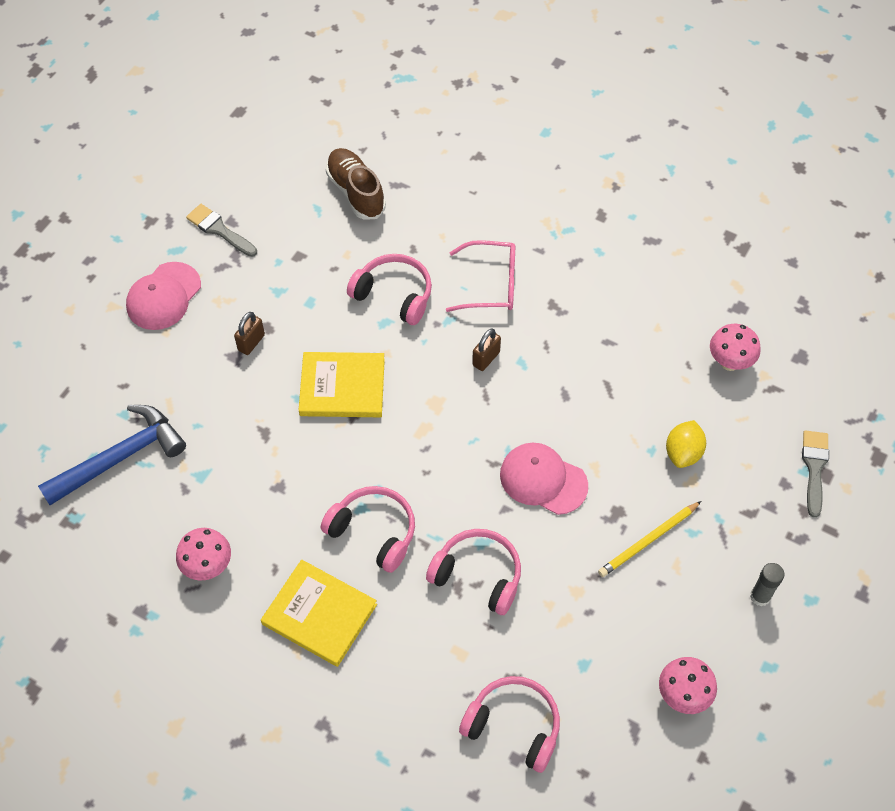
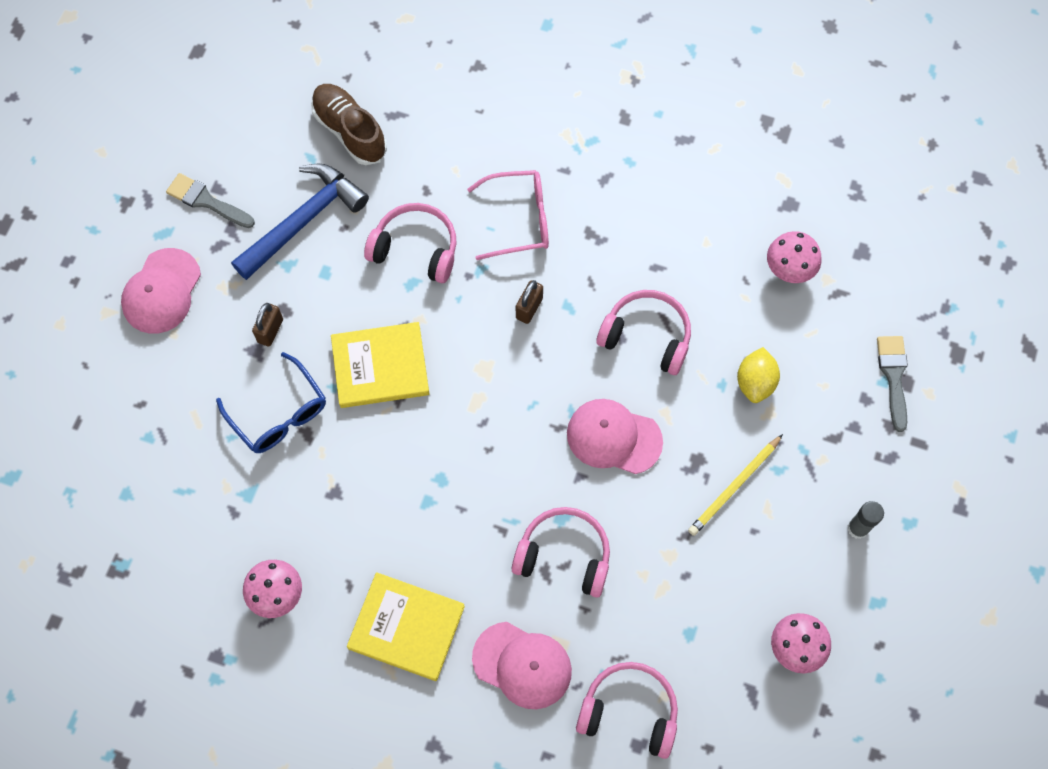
camera: 10 degrees left, 10 degrees up
blue hammer [38,405,186,505] -> blue hammer moved to [231,164,369,280]
pink headphones [321,486,415,573] -> pink headphones moved to [596,290,691,375]
none -> blue glasses [216,352,326,453]
none -> pink cap [472,622,572,709]

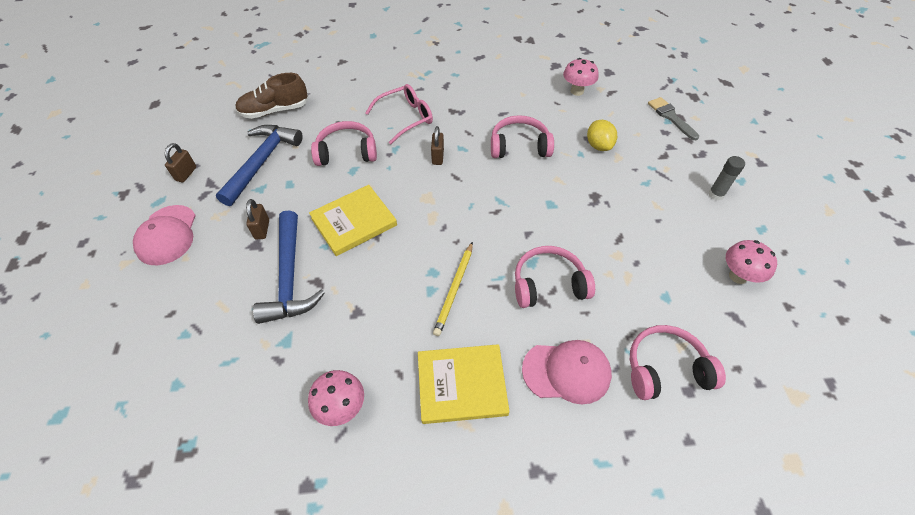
camera: 25 degrees left, 15 degrees down
grey brush [166,173,255,228] -> brown padlock [165,143,196,182]
blue glasses [216,352,326,453] -> blue hammer [253,210,325,324]
brown shoe [311,84,387,165] -> brown shoe turned 45 degrees counterclockwise [235,73,309,119]
pink cap [567,399,663,474] -> none
yellow pencil [688,434,783,536] -> yellow pencil moved to [433,242,473,336]

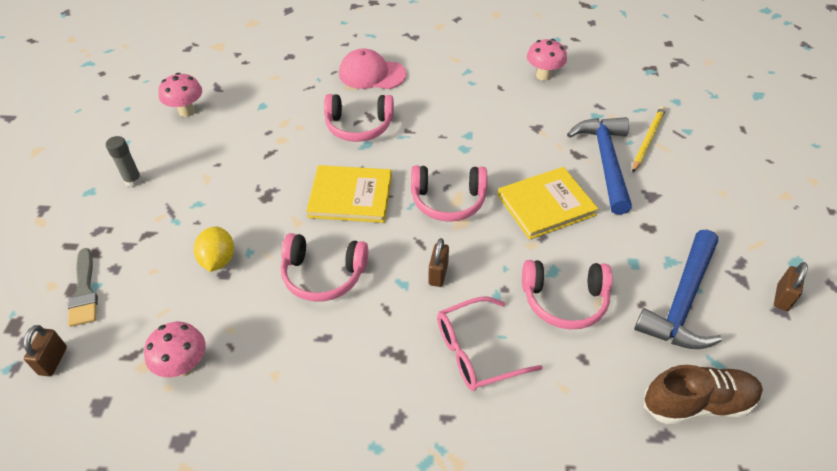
camera: 170 degrees left, 5 degrees down
pink cap [133,205,196,265] -> none
brown padlock [246,199,269,239] -> brown padlock moved to [23,325,67,376]
yellow book [418,344,510,424] -> yellow book moved to [306,165,392,223]
yellow pencil [433,242,473,336] -> yellow pencil moved to [632,106,666,172]
pink headphones [630,325,726,400] -> pink headphones moved to [411,165,487,222]

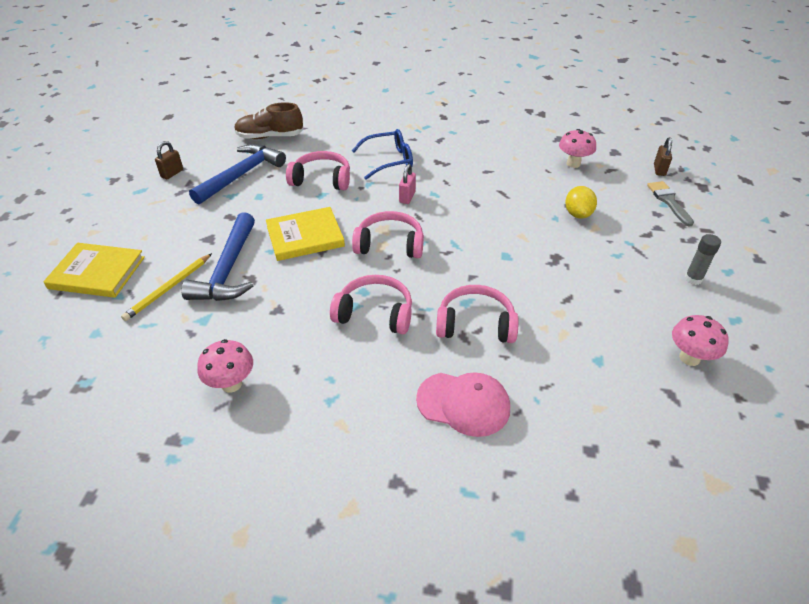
camera: 175 degrees left, 5 degrees down
pink headphones [281,233,368,301] -> pink headphones moved to [330,275,412,334]
yellow book [306,165,392,223] -> yellow book moved to [43,243,145,298]
brown padlock [428,238,449,287] -> pink padlock [399,164,416,204]
pink glasses [437,297,543,391] -> blue glasses [352,129,413,180]

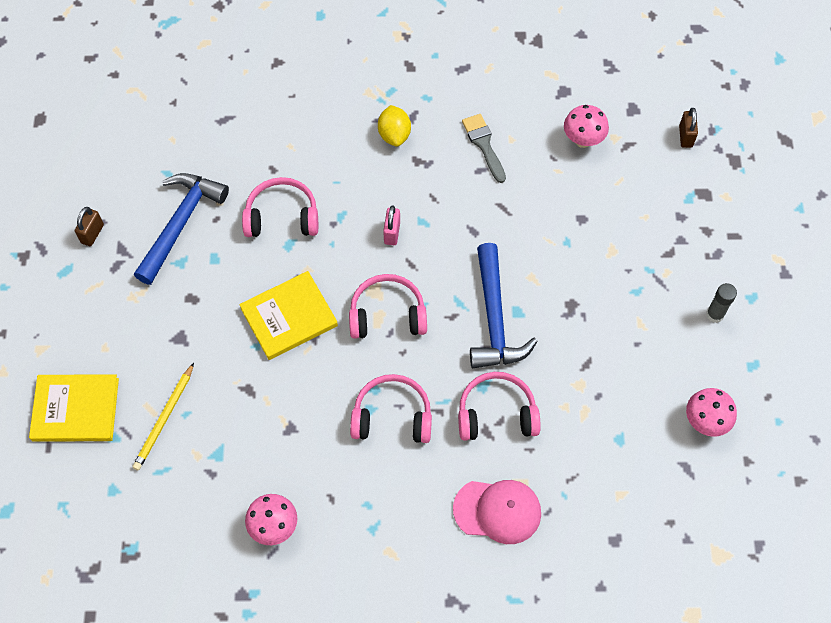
camera: 10 degrees left, 20 degrees up
blue hammer [182,212,255,301] -> blue hammer moved to [470,243,538,368]
brown shoe [234,102,304,139] -> none
blue glasses [352,129,413,180] -> none
yellow lemon [565,186,597,219] -> yellow lemon moved to [378,105,411,146]
grey brush [647,181,694,226] -> grey brush moved to [462,114,506,183]

